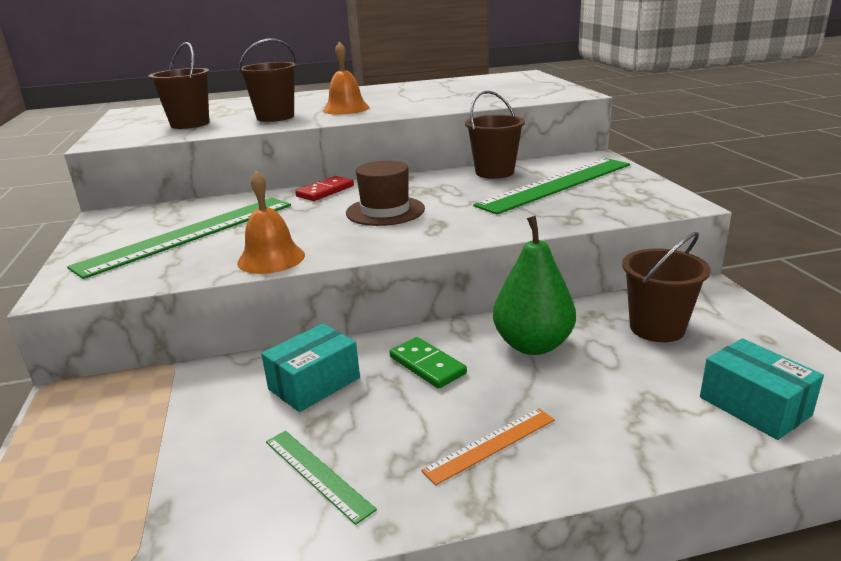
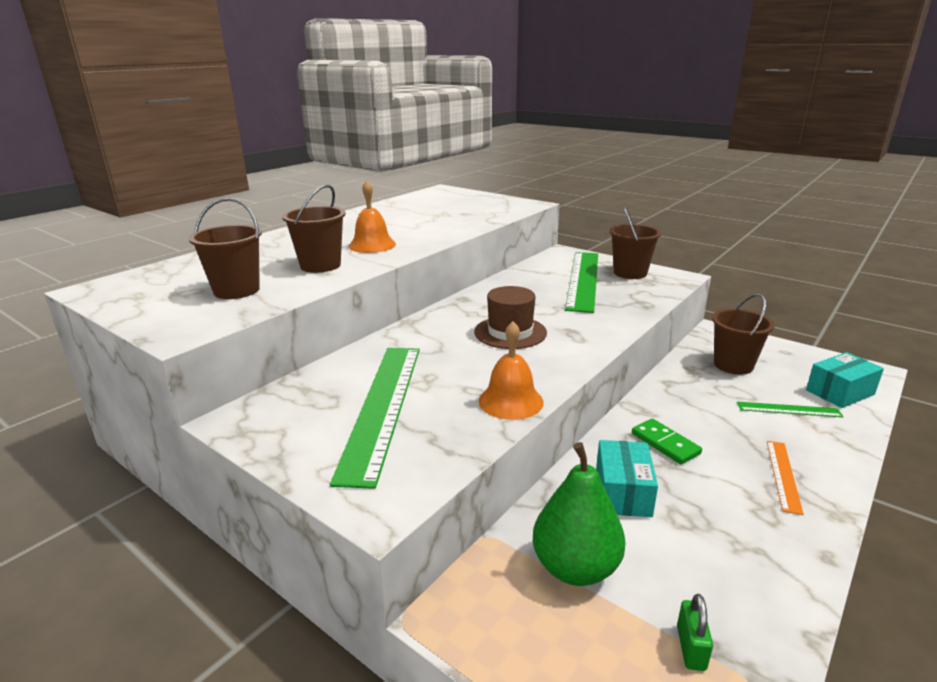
camera: 40 degrees left, 0 degrees up
green ruler [266,431,377,525] -> green ruler moved to [737,402,844,417]
red domino [295,176,354,201] -> none
green domino [390,337,467,389] -> green domino turned 45 degrees clockwise [632,419,702,464]
brown bucket [465,91,525,179] -> brown bucket moved to [609,207,661,279]
green pear [493,216,576,355] -> green pear moved to [533,442,626,586]
turquoise box [700,338,824,440] -> turquoise box turned 45 degrees counterclockwise [806,352,884,408]
none -> green padlock [677,594,713,671]

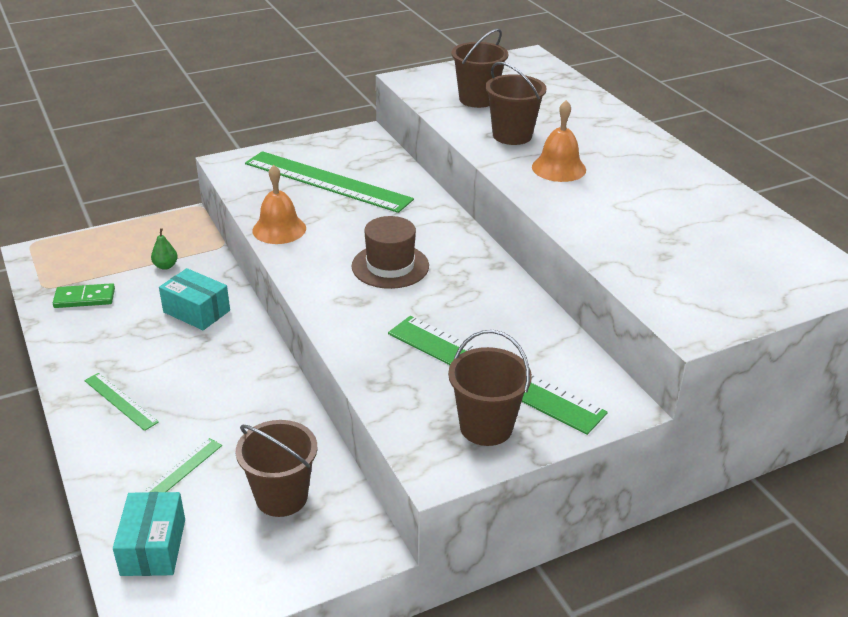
camera: 115 degrees right, 10 degrees up
green pear [533,442,626,586] -> green pear [151,228,178,270], size x0.44
green domino [632,419,702,464] -> green domino moved to [53,283,115,308]
green padlock [677,594,713,671] -> none
orange ruler [767,441,804,515] -> green ruler [84,373,159,431]

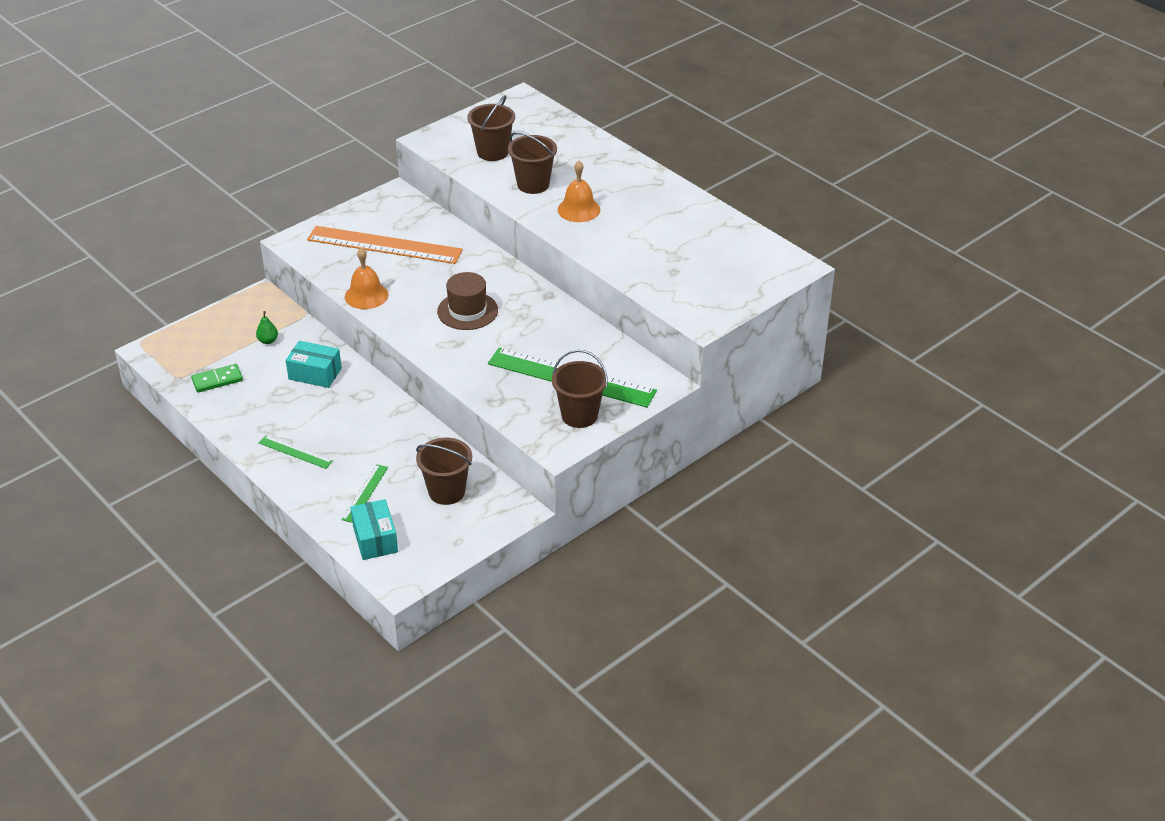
camera: 15 degrees left, 5 degrees up
green ruler [245,151,414,213] -> orange ruler [307,226,463,264]

